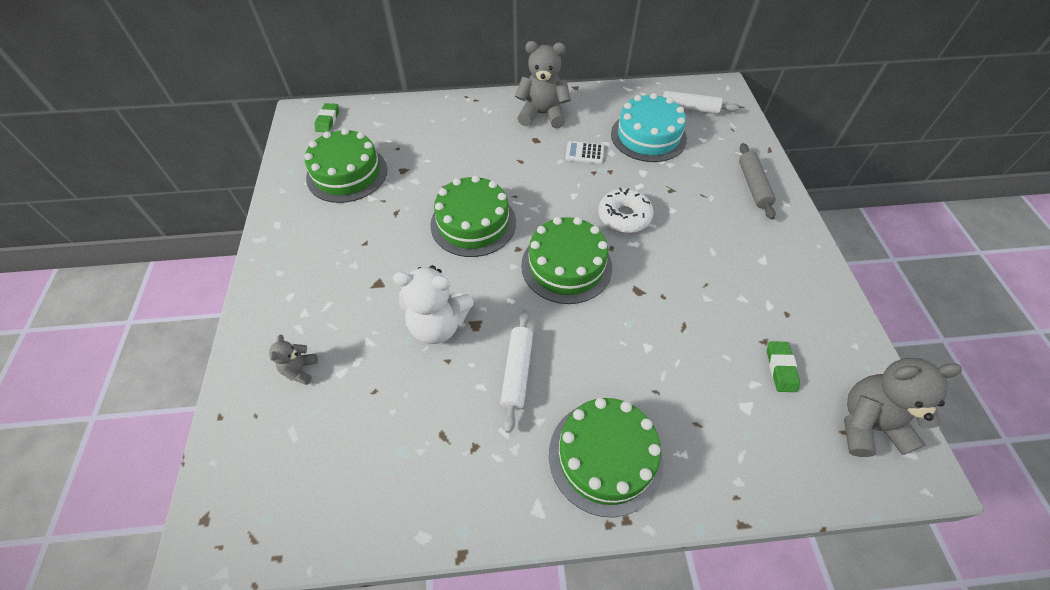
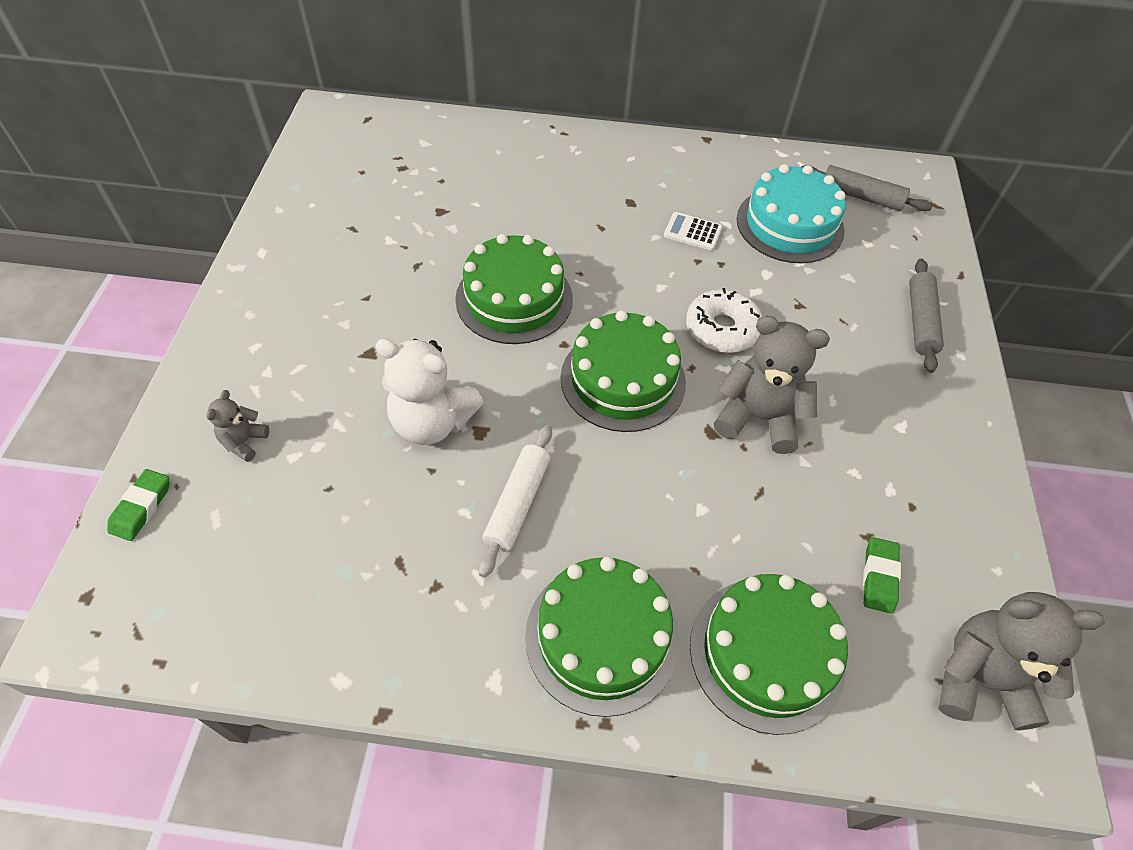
camera: 10 degrees right, 0 degrees up
green cake [304,128,387,203] -> green cake moved to [690,574,848,735]
green eraser [314,103,339,132] -> green eraser moved to [107,469,169,541]
grey teddy bear [515,41,571,128] -> grey teddy bear moved to [714,316,830,454]
white rolling pin [647,91,739,114] -> grey rolling pin [801,165,933,211]

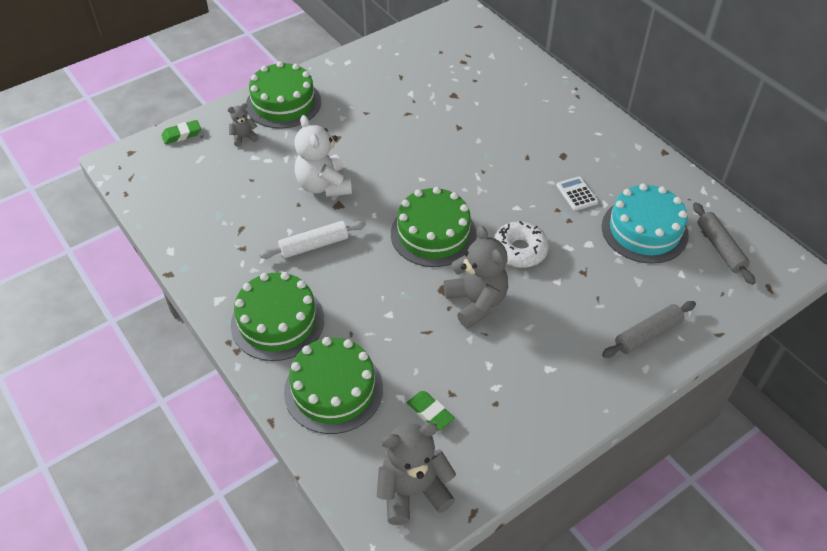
camera: 50 degrees right, 5 degrees down
green cake [455,234,573,344] -> green cake moved to [246,61,321,129]
green eraser [863,537,901,614] -> green eraser turned 75 degrees clockwise [407,391,455,430]
grey teddy bear [938,592,1105,730] -> grey teddy bear turned 75 degrees counterclockwise [377,423,456,525]

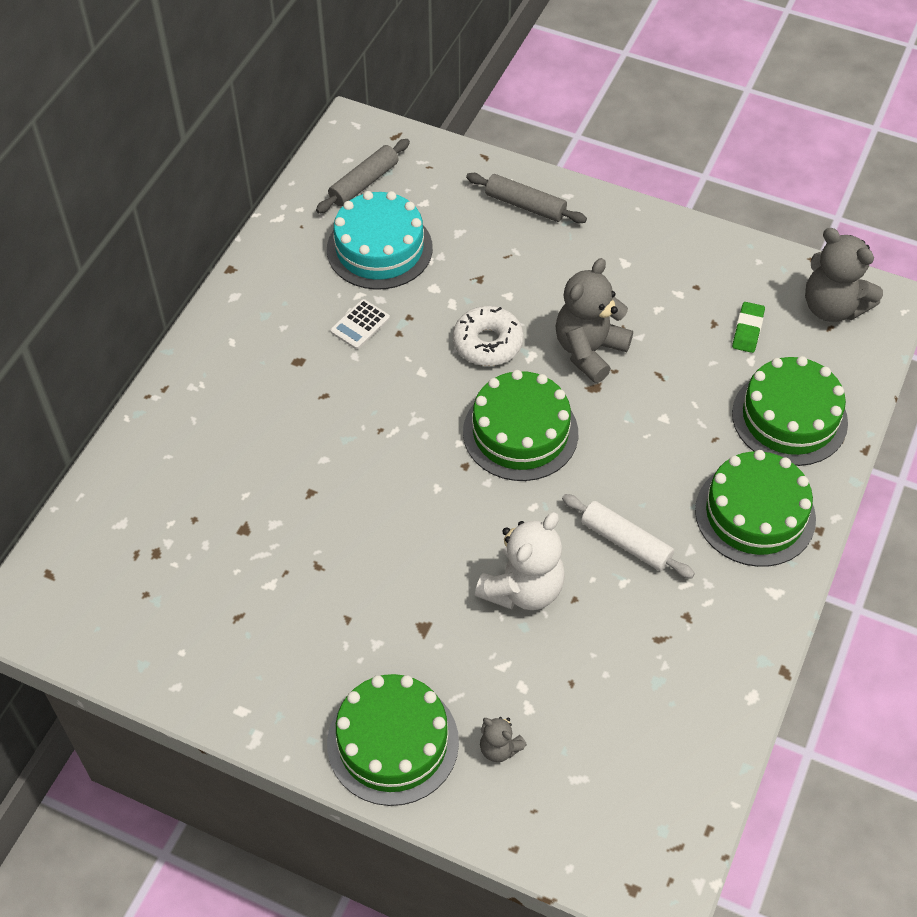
camera: 120 degrees left, 5 degrees up
green eraser [161,120,201,144] -> none

